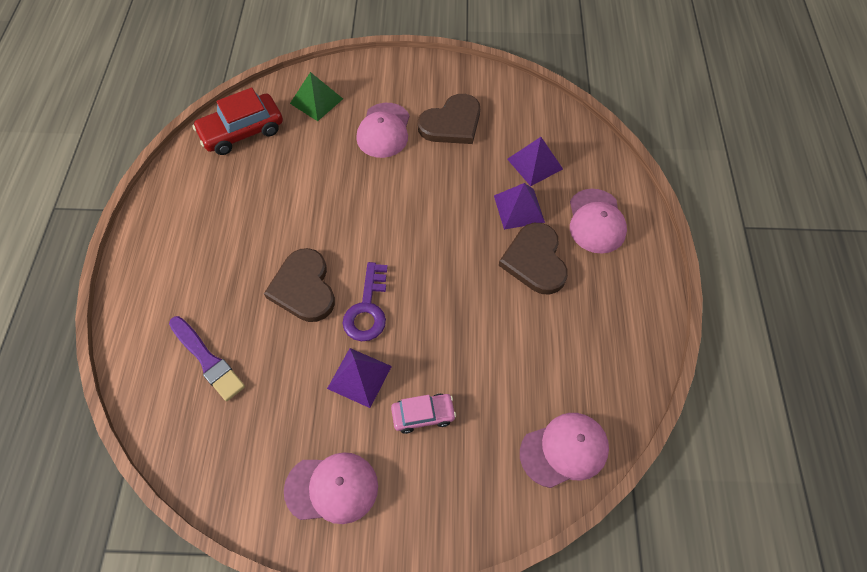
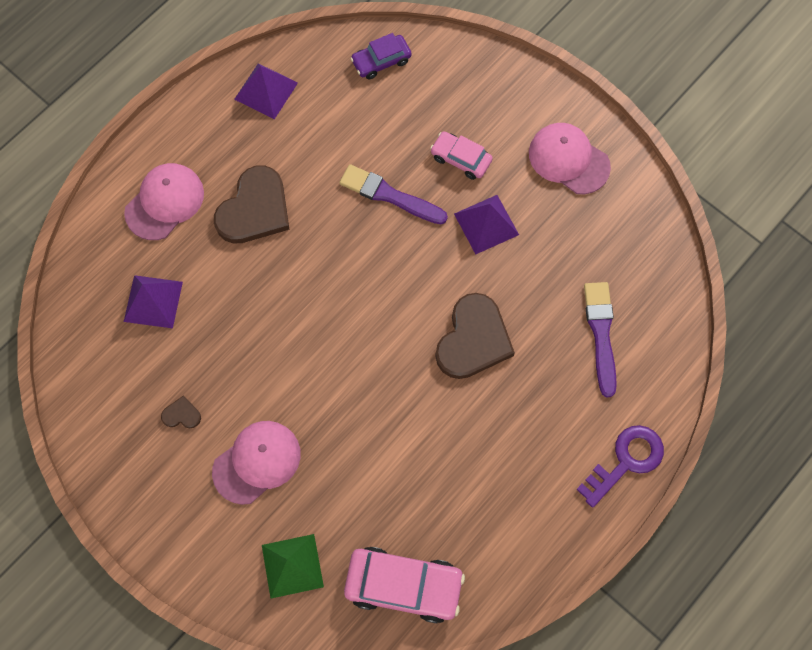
camera: 140 degrees left, 10 degrees up
red car [192,88,283,155] -> pink car [344,547,465,623]
purple key [342,262,388,341] -> purple key moved to [576,425,664,508]
brown heart [418,94,480,144] -> brown heart [161,396,201,428], size x0.43
purple pyramid [494,183,545,230] -> purple pyramid moved to [234,63,298,119]
pink cap [520,413,609,488] -> purple car [350,33,412,79]
none -> purple brush [339,164,448,224]

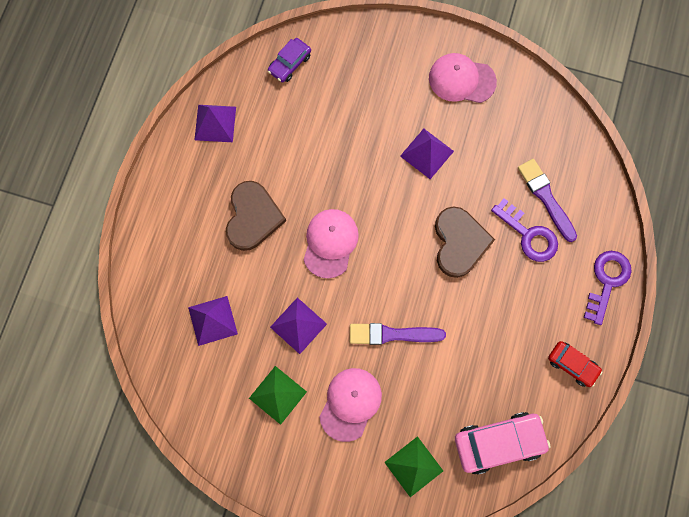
camera: 25 degrees left, 5 degrees up
pink cap [124,163,204,240] -> pink cap moved to [304,209,359,279]
brown heart [161,396,201,428] -> green pyramid [249,366,307,425]
purple brush [339,164,448,224] -> purple brush moved to [350,323,446,345]
pink car [430,131,493,180] -> none
none -> purple pyramid [270,297,327,354]
none -> purple key [491,198,558,262]
none -> red car [548,341,602,387]

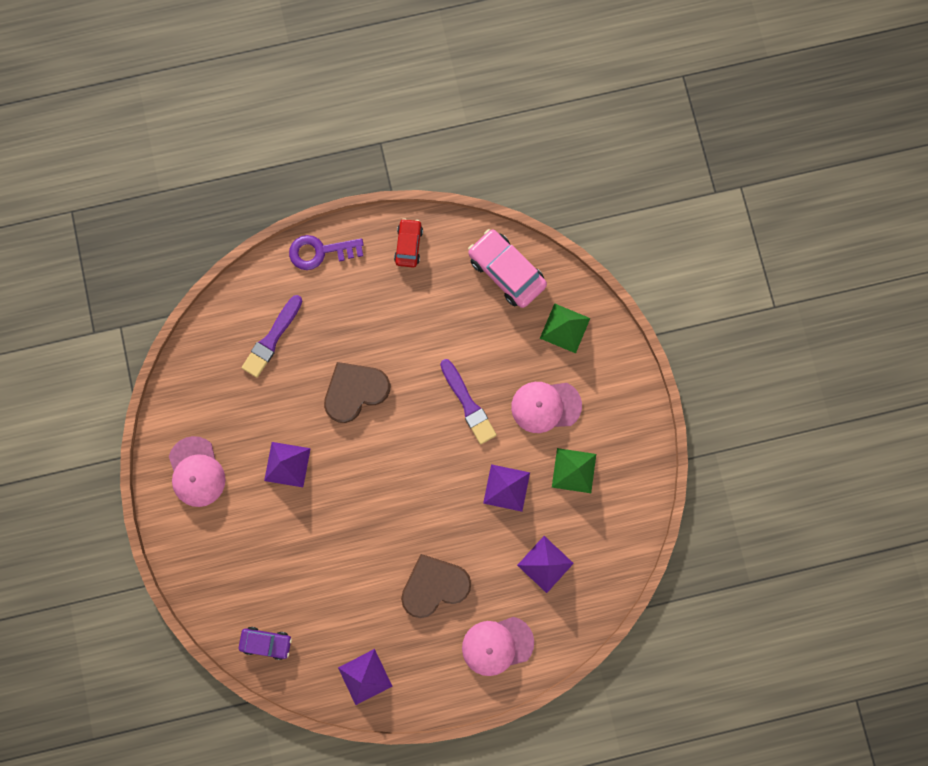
camera: 120 degrees left, 5 degrees up
pink cap [304,209,359,279] -> pink cap moved to [462,617,534,676]
purple key [491,198,558,262] -> none

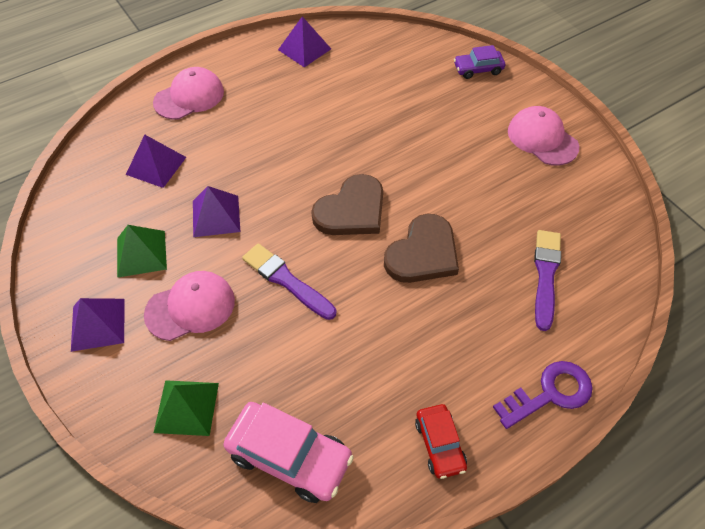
camera: 160 degrees right, 25 degrees down
purple car [239,627,292,660] -> purple car moved to [454,45,505,79]
purple pyramid [264,442,311,487] -> purple pyramid moved to [71,298,125,352]
brown heart [401,554,471,618] -> brown heart moved to [311,174,383,235]

